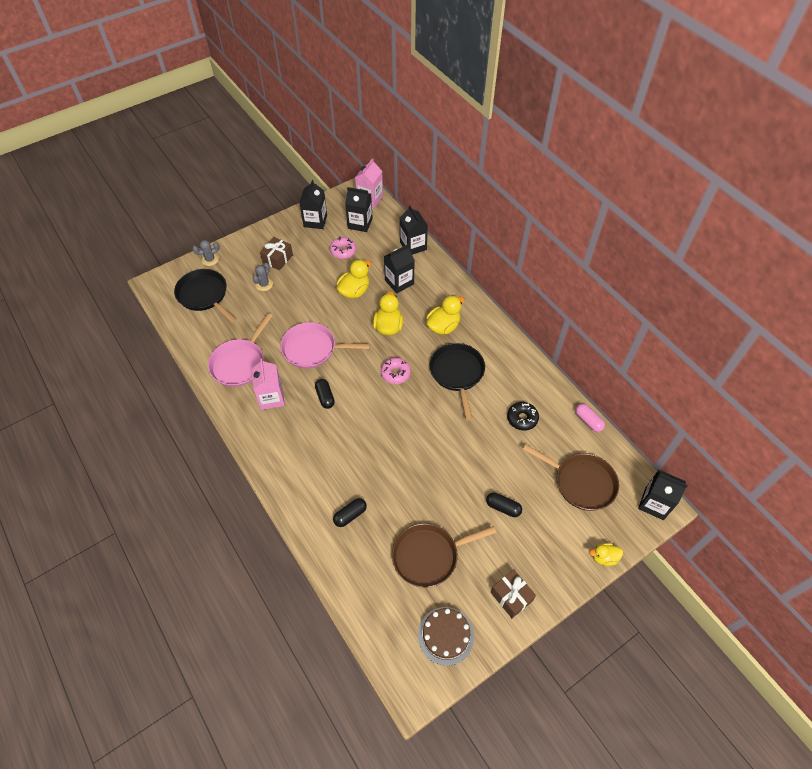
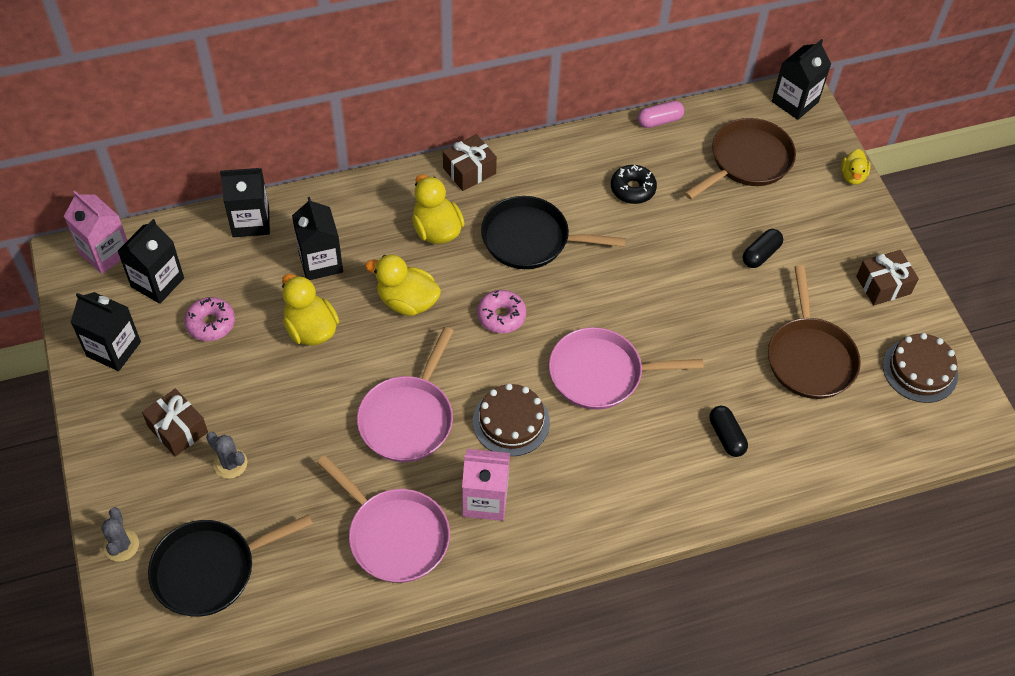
camera: 75 degrees left, 0 degrees up
black capsule [315,379,335,409] -> brown cake [473,383,550,456]
none -> brown gift [443,134,497,191]
none -> pink pan [549,327,704,410]

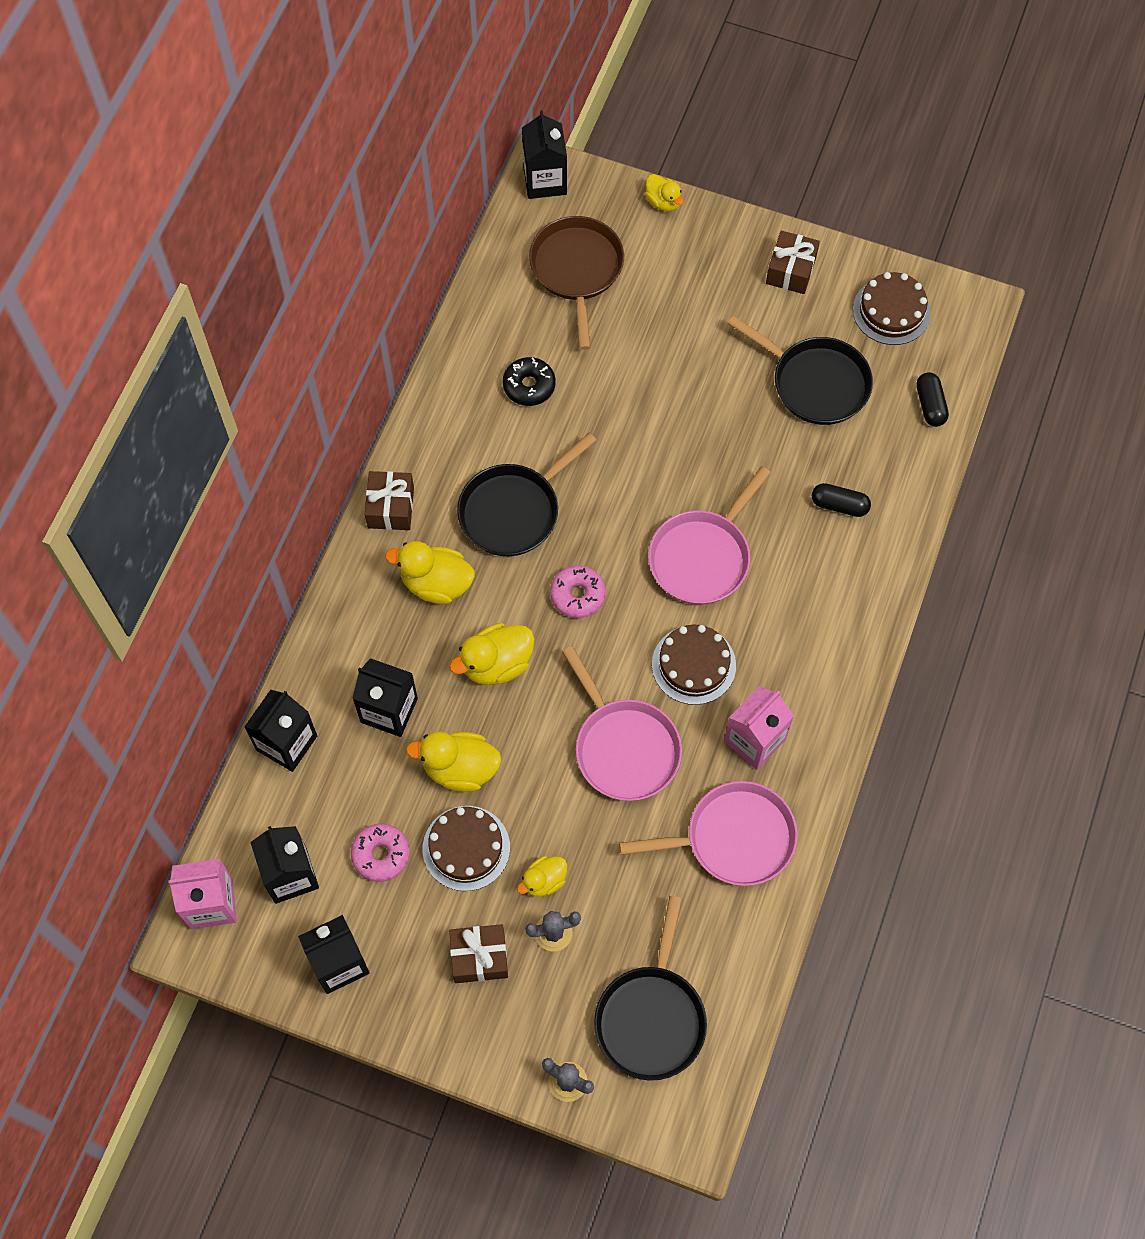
camera: 50 degrees left, 10 degrees up
pink capsule [638,101,684,128] -> none
black capsule [743,229,783,268] -> black capsule moved to [916,372,949,427]
brown pan [768,265,861,399] -> black pan [728,315,873,425]
none -> brown cake [423,806,510,891]
none -> yellow duck [517,856,567,897]

